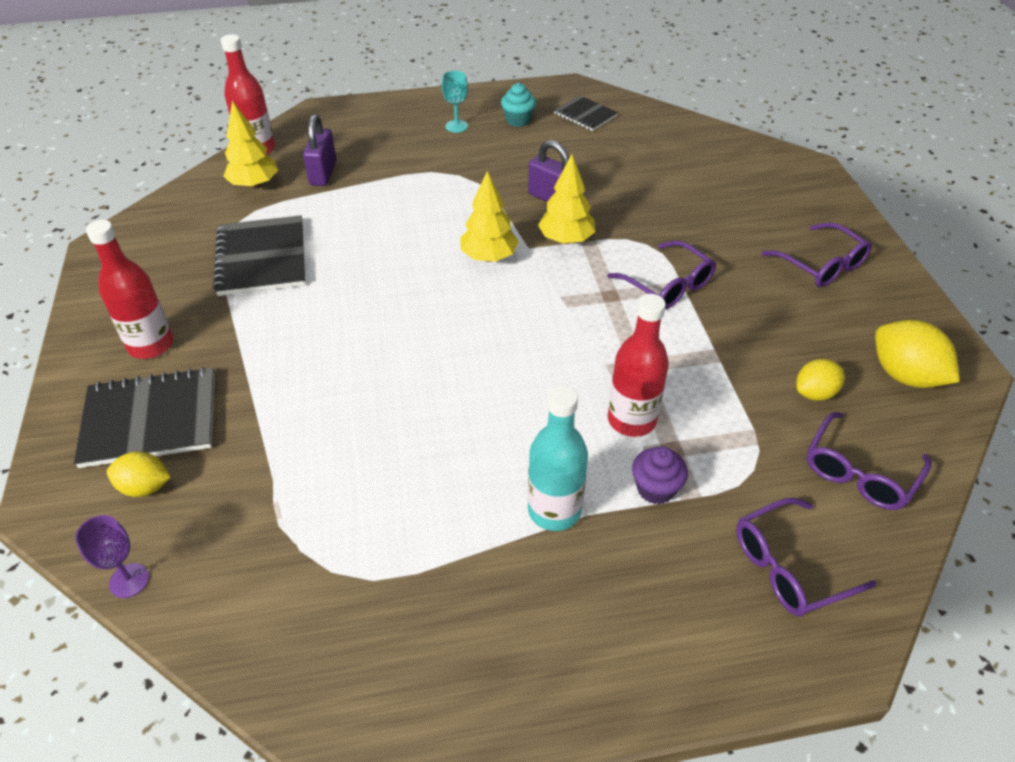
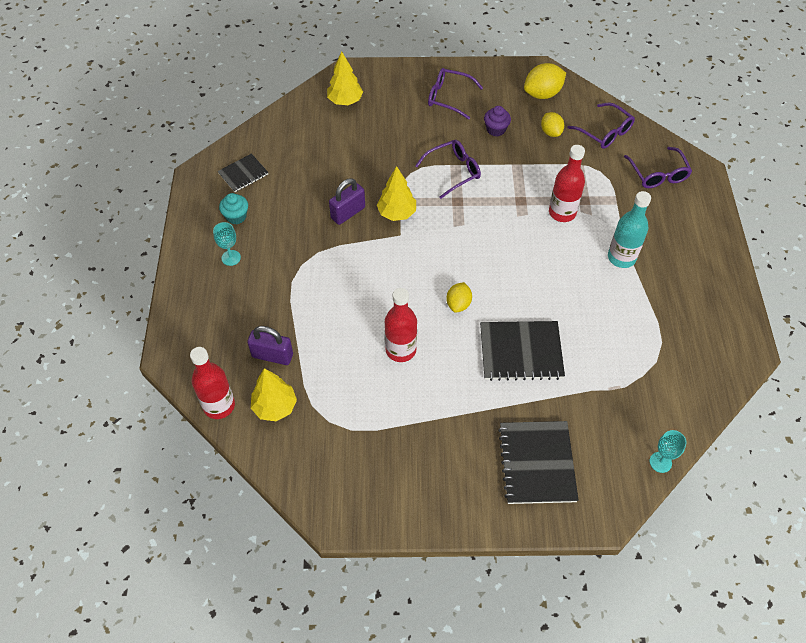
camera: 80 degrees left, 10 degrees up
purple goblet [75,515,149,598] -> turquoise goblet [650,430,687,473]
red bottle [86,220,173,359] -> red bottle moved to [385,288,417,362]
yellow lemon [107,451,171,497] -> yellow lemon moved to [446,282,472,313]
black notebook [213,215,305,296] -> black notebook moved to [480,321,565,381]
yellow tree [460,171,519,262] -> yellow tree moved to [327,51,363,105]
purple cupcake [632,446,688,504] -> purple cupcake moved to [484,106,511,137]
purple glasses [762,222,872,287] -> purple glasses turned 135 degrees counterclockwise [428,68,483,120]

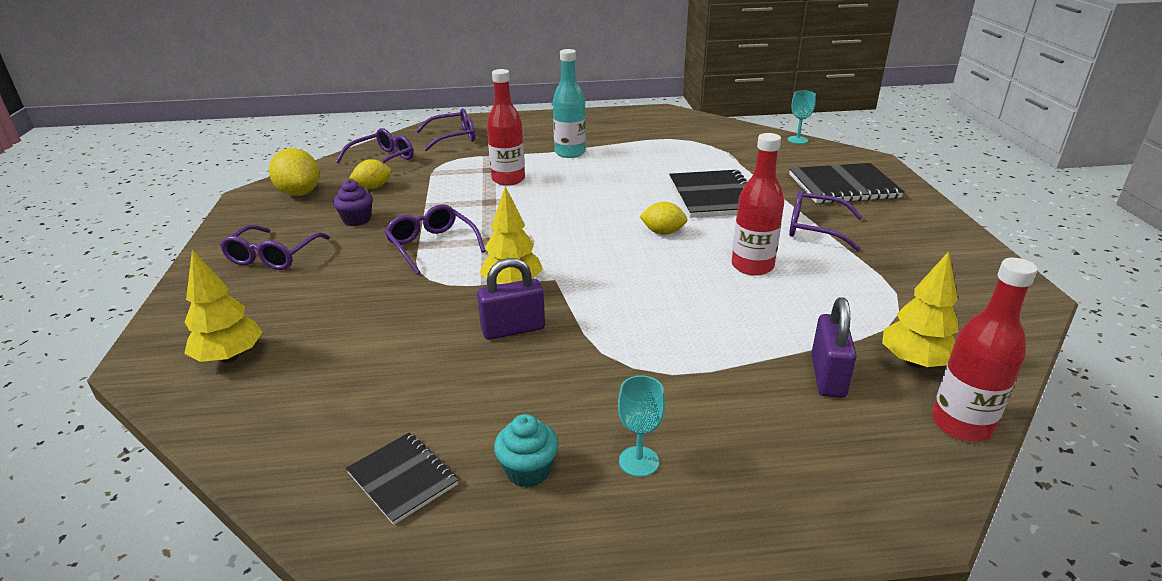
camera: 95 degrees left, 25 degrees down
purple padlock [329,178,365,225] -> purple padlock turned 60 degrees counterclockwise [477,258,545,340]
none -> purple glasses [789,189,863,251]

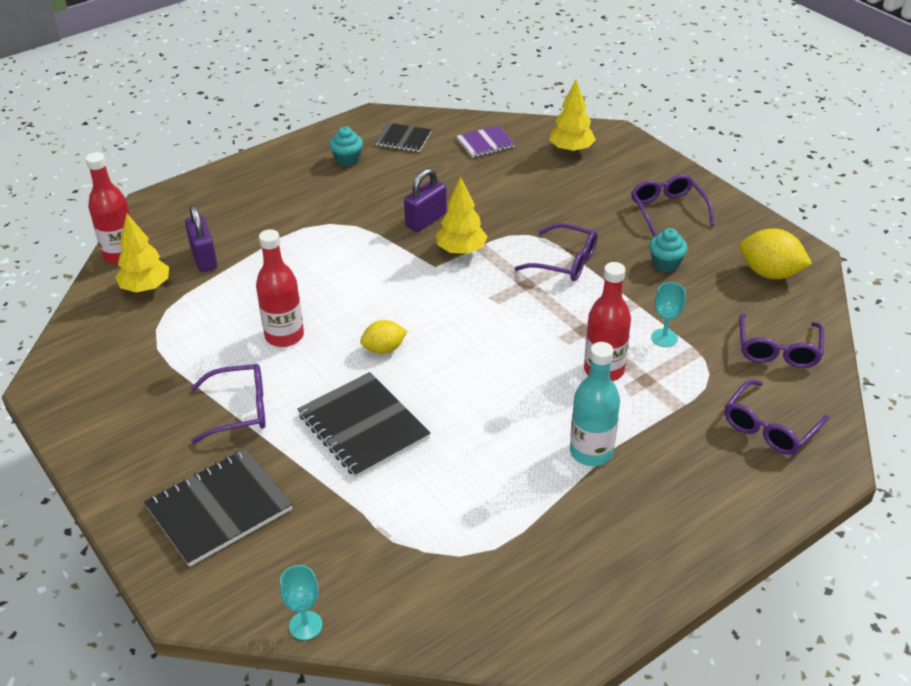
camera: 150 degrees right, 10 degrees up
purple cupcake [333,180,373,226] -> turquoise cupcake [649,228,688,272]
yellow lemon [349,159,392,189] -> none
turquoise goblet [618,375,665,477] -> turquoise goblet moved to [651,282,686,347]
none -> purple notebook [456,125,515,158]

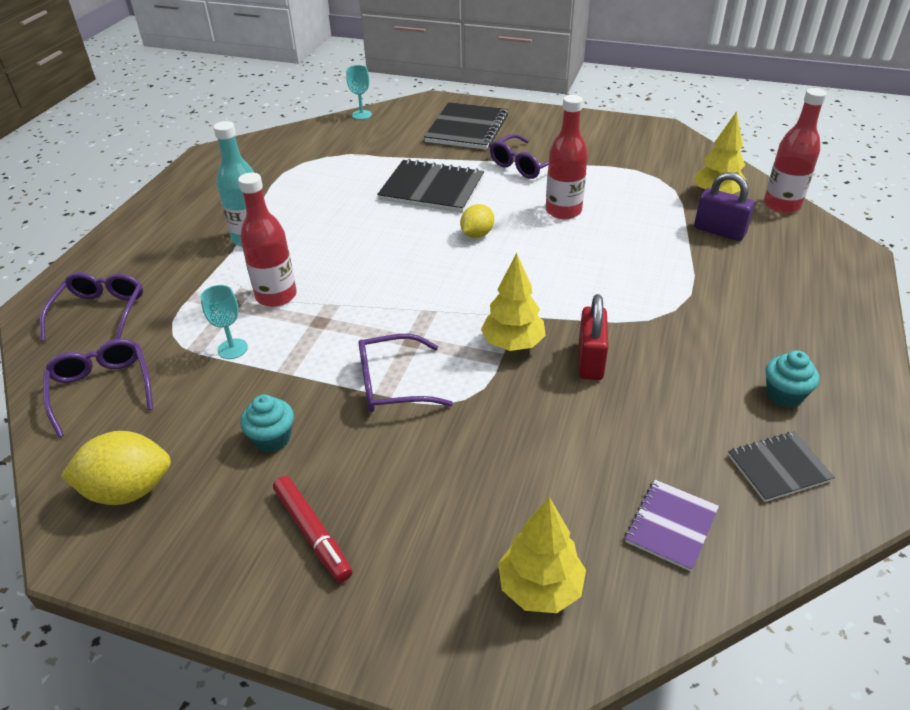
camera: 145 degrees right, 0 degrees up
purple padlock [404,168,447,232] -> red padlock [579,294,609,380]
purple glasses [631,174,715,237] -> red marker [273,476,352,582]

